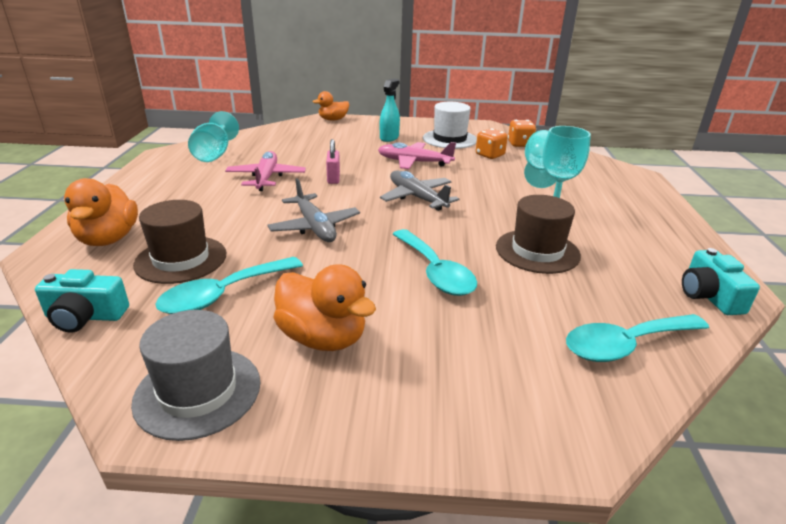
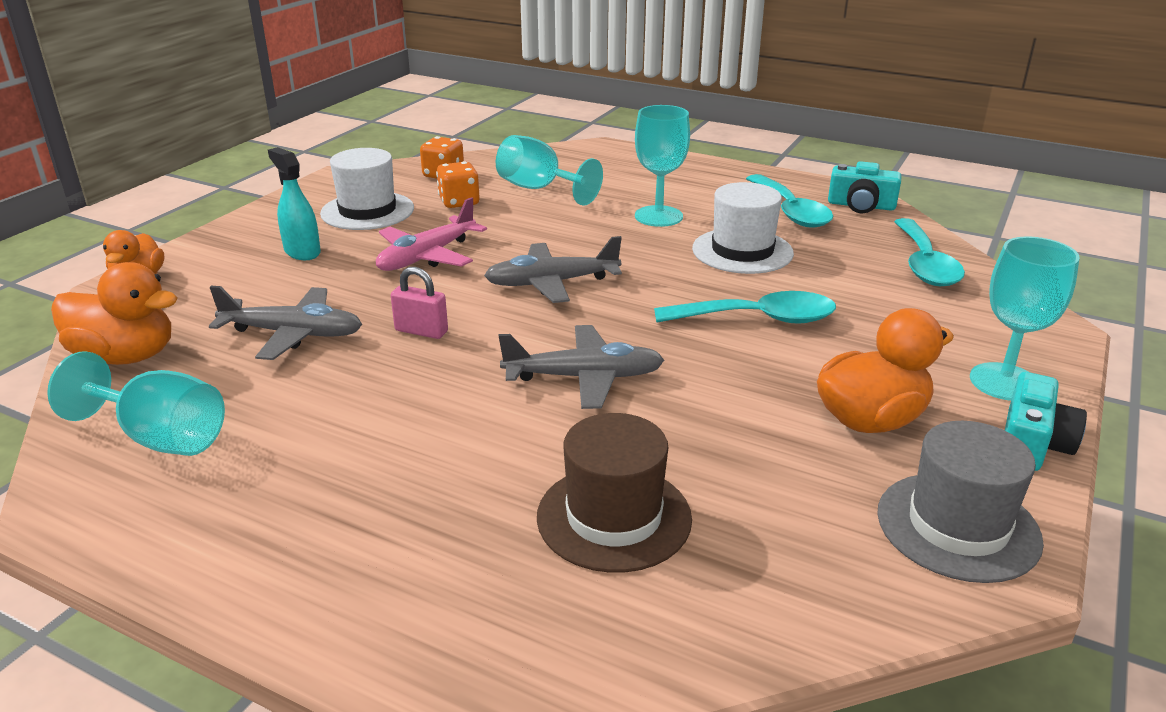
camera: 65 degrees left, 0 degrees up
turquoise camera [35,269,129,333] -> turquoise camera moved to [1005,372,1087,471]
orange duck [64,178,138,246] -> orange duck moved to [51,262,178,365]
turquoise spoon [155,257,303,314] -> turquoise spoon moved to [746,174,833,228]
pink plane [225,151,306,191] -> none
brown hat [496,195,581,274] -> white hat [692,182,794,274]
none -> grey plane [209,286,362,360]
none -> turquoise goblet [970,236,1080,401]

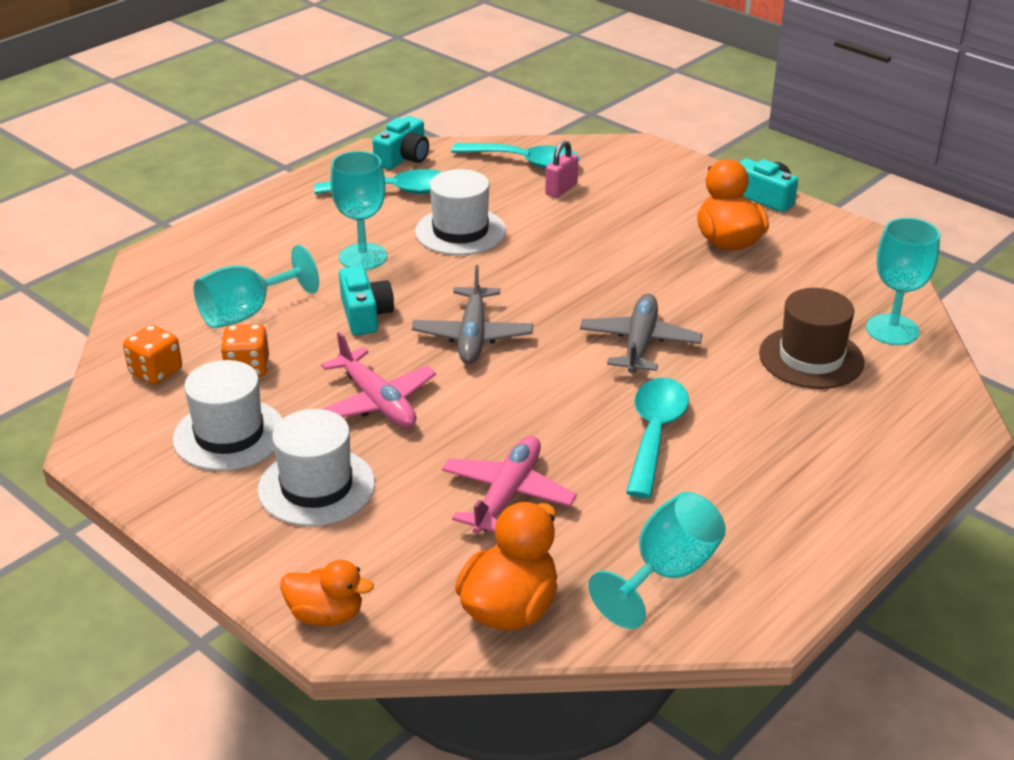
camera: 75 degrees left, 5 degrees up
grey plane [209,286,362,360] -> pink plane [442,436,577,534]
turquoise spray bottle [268,147,321,260] -> white hat [258,409,375,526]
pink padlock [391,267,448,339] -> pink padlock moved to [545,141,578,198]
turquoise spoon [654,291,836,324] -> turquoise spoon moved to [626,378,689,498]
grey hat [877,421,1044,583] -> none
turquoise goblet [970,236,1080,401] -> turquoise goblet moved to [866,218,940,345]
none -> turquoise camera [339,266,394,335]

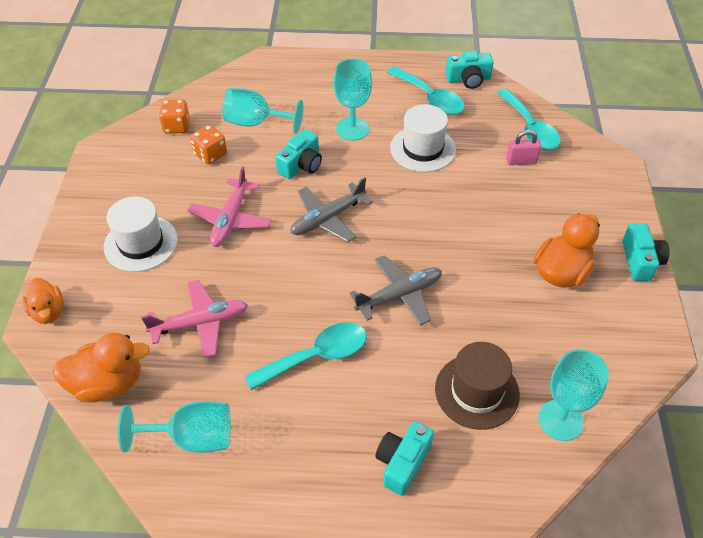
camera: 50 degrees right, 15 degrees up
white hat [173,360,283,471] -> none
none -> turquoise camera [375,421,434,496]

